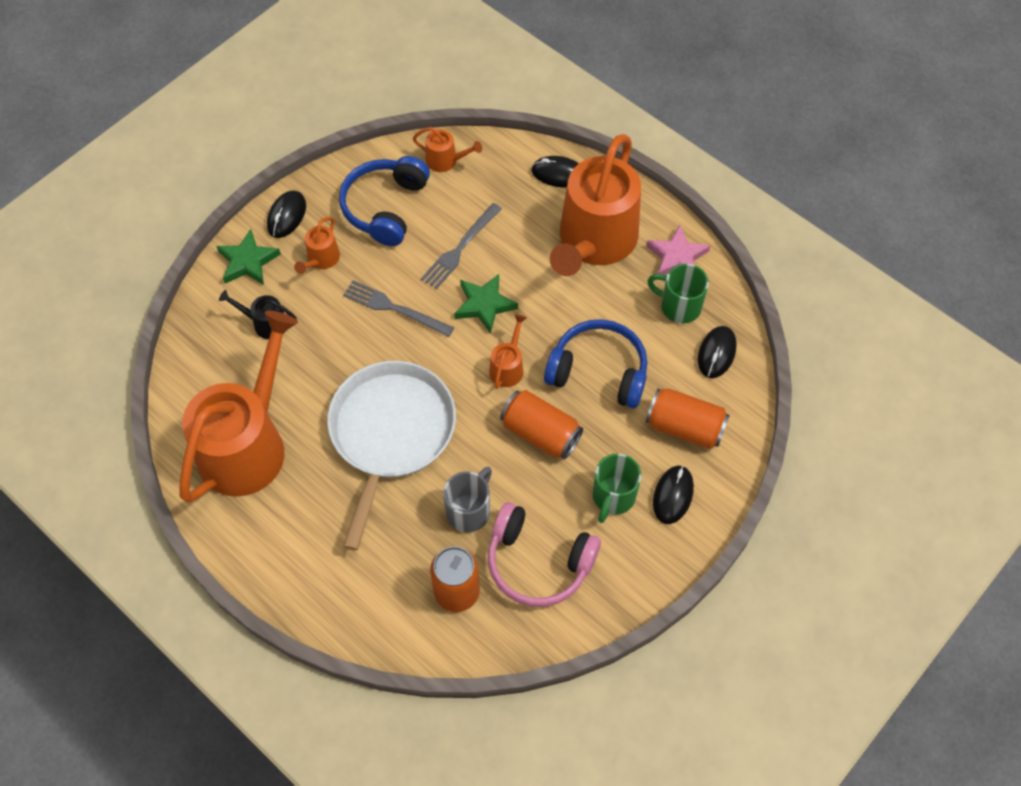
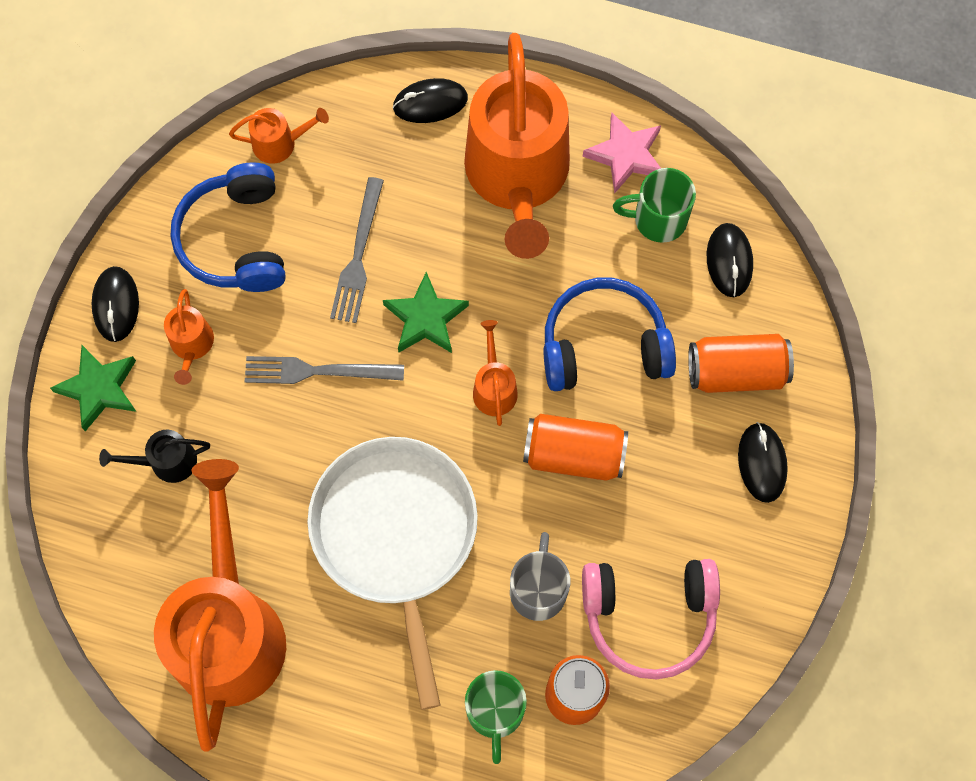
camera: 25 degrees left, 10 degrees up
green mug [593,453,641,523] -> green mug moved to [465,670,527,764]

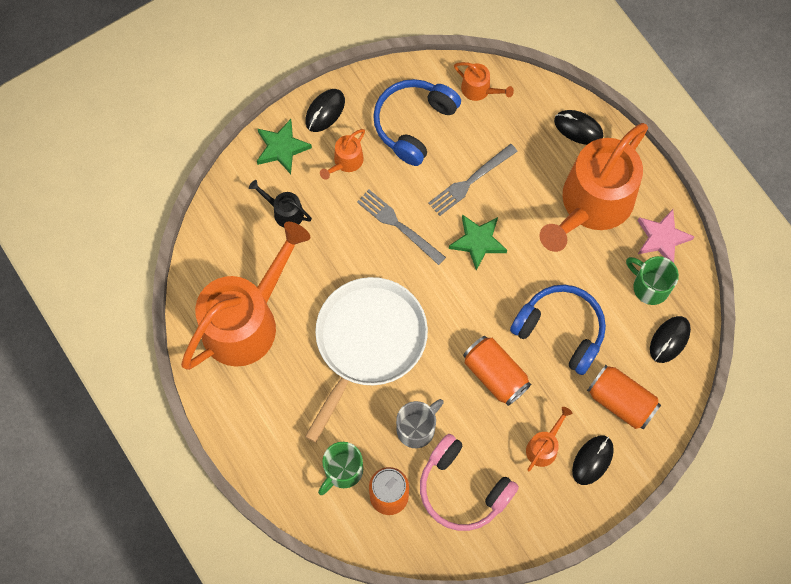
camera: 40 degrees right, 0 degrees up
orange watering can [473,320,518,426] -> orange watering can moved to [526,407,572,471]

